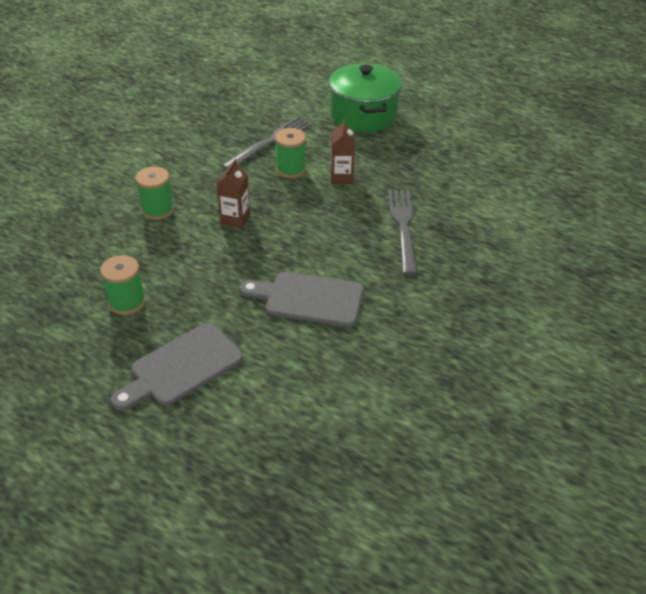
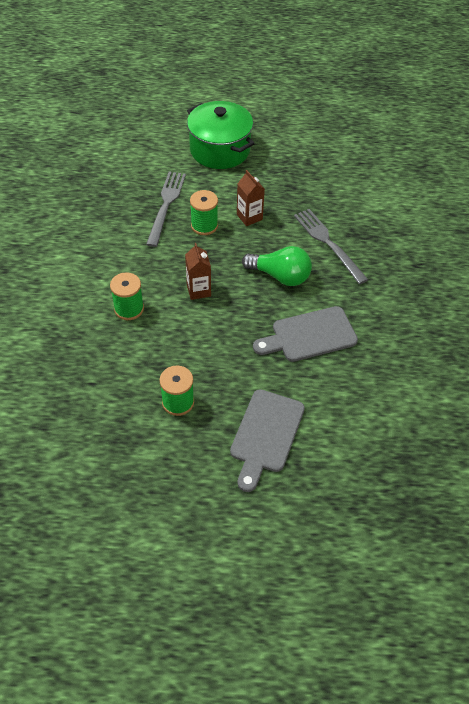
camera: 30 degrees left, 10 degrees up
none -> green light bulb [242,246,312,286]

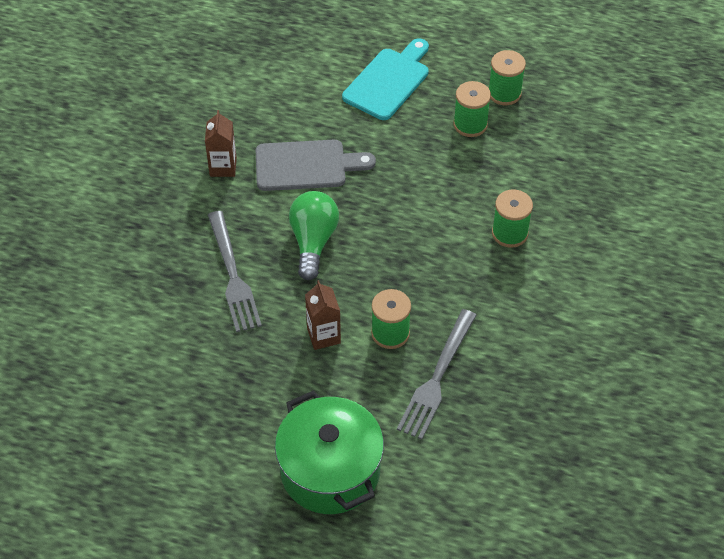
camera: 165 degrees left, 0 degrees up
brown carton [185,243,211,300] -> brown carton moved to [205,110,237,177]
grey cutting board [230,389,305,492] -> turquoise cutting board [342,39,429,120]
green light bulb [242,246,312,286] -> green light bulb turned 60 degrees clockwise [289,191,339,280]
none -> green spool [489,50,526,105]

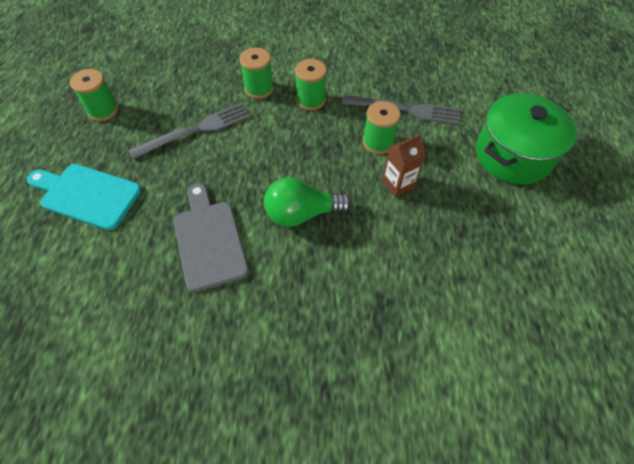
camera: 105 degrees left, 5 degrees up
brown carton [205,110,237,177] -> none
grey fork [208,211,262,332] -> grey fork moved to [128,103,250,159]
green spool [453,81,491,137] -> green spool moved to [295,59,327,110]

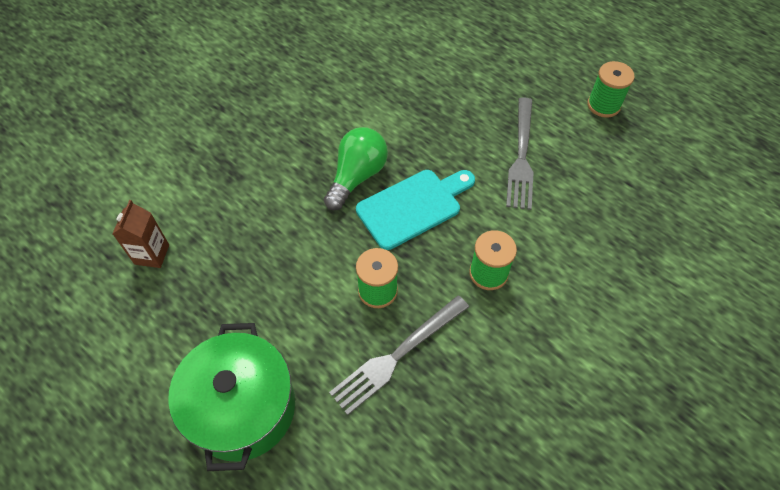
camera: 130 degrees right, 0 degrees up
turquoise cutting board [27,164,141,230] -> turquoise cutting board moved to [356,170,475,250]
grey cutting board [173,183,249,292] -> none
green spool [239,48,273,99] -> none
brown carton [382,134,426,198] -> brown carton moved to [112,200,169,268]

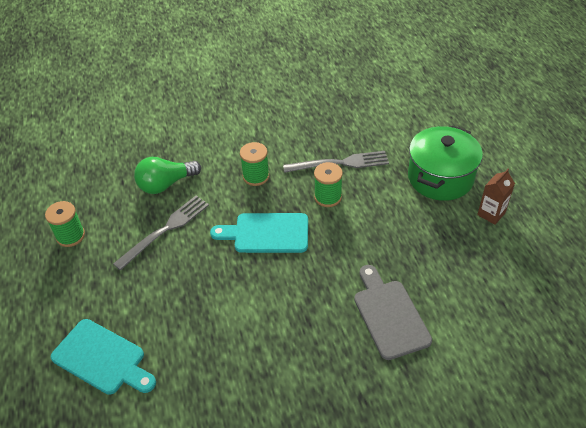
camera: 145 degrees left, 10 degrees down
brown carton [112,200,169,268] -> brown carton moved to [477,169,515,225]
green light bulb [324,127,388,210] -> green light bulb moved to [134,157,201,194]
none -> turquoise cutting board [51,319,156,395]
none -> grey cutting board [354,265,432,360]

